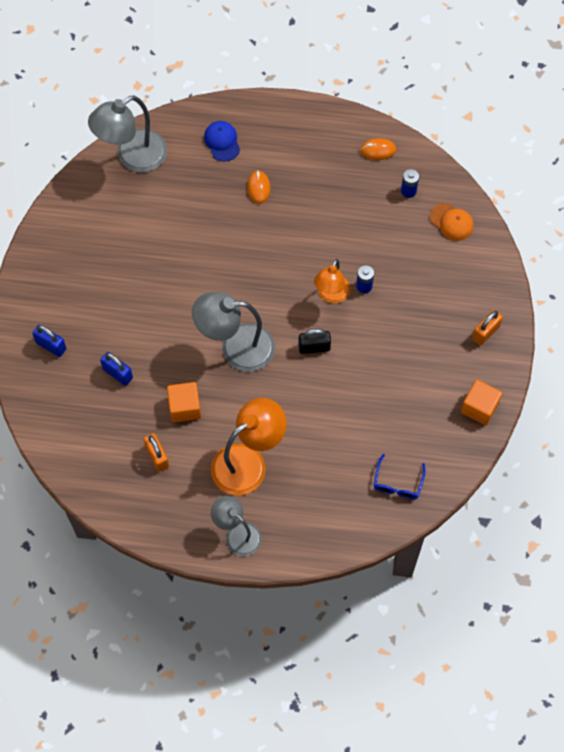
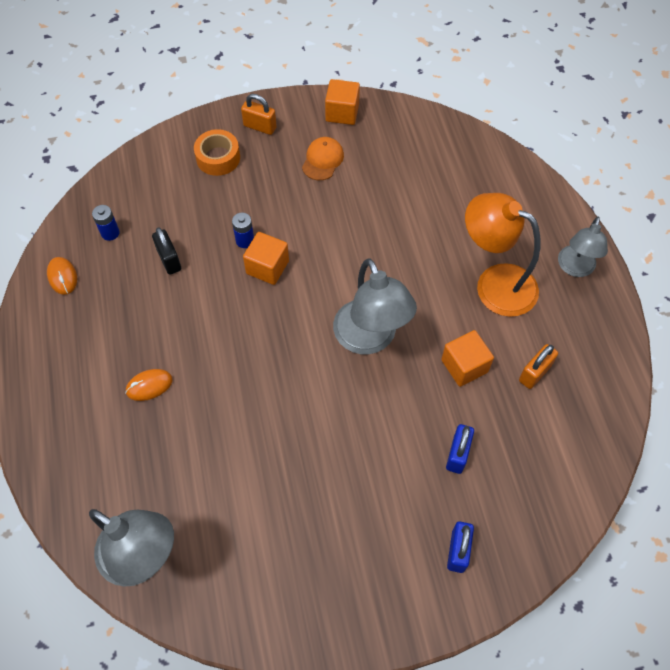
camera: 110 degrees left, 5 degrees down
blue cap [204,121,240,162] -> none
black padlock [298,329,331,354] -> black padlock moved to [152,227,181,275]
orange lamp [314,259,351,303] -> orange cube [243,232,289,285]
blue glasses [373,454,426,499] -> none
orange cap [430,203,473,241] -> orange cap moved to [302,137,344,180]
none -> orange tape [194,129,240,176]

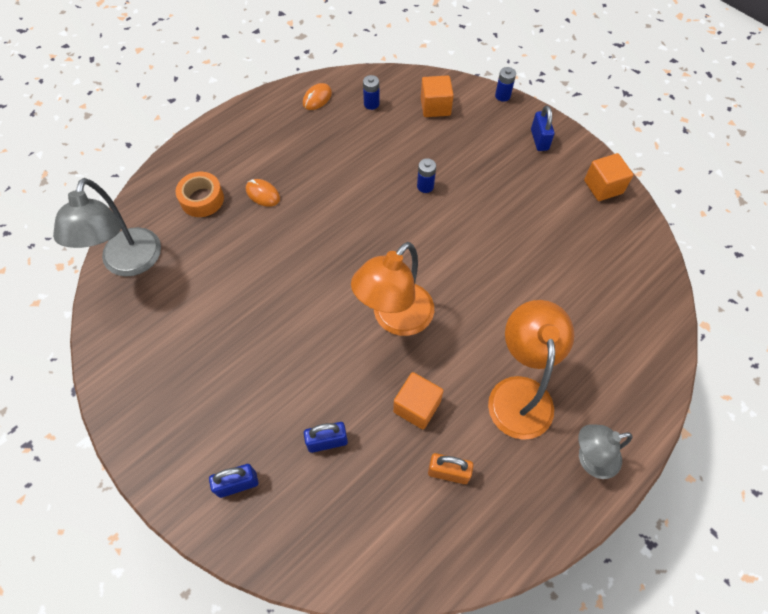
camera: 60 degrees right, 0 degrees up
black padlock [152,227,181,275] -> none
orange tape [194,129,240,176] -> orange tape moved to [176,172,224,217]
orange padlock [241,94,277,135] -> blue padlock [531,105,554,151]
orange cube [243,232,289,285] -> orange cube moved to [421,75,454,117]
orange cap [302,137,344,180] -> none
grey lamp [333,258,417,354] -> orange lamp [351,242,434,336]
none -> blue battery [495,67,516,102]

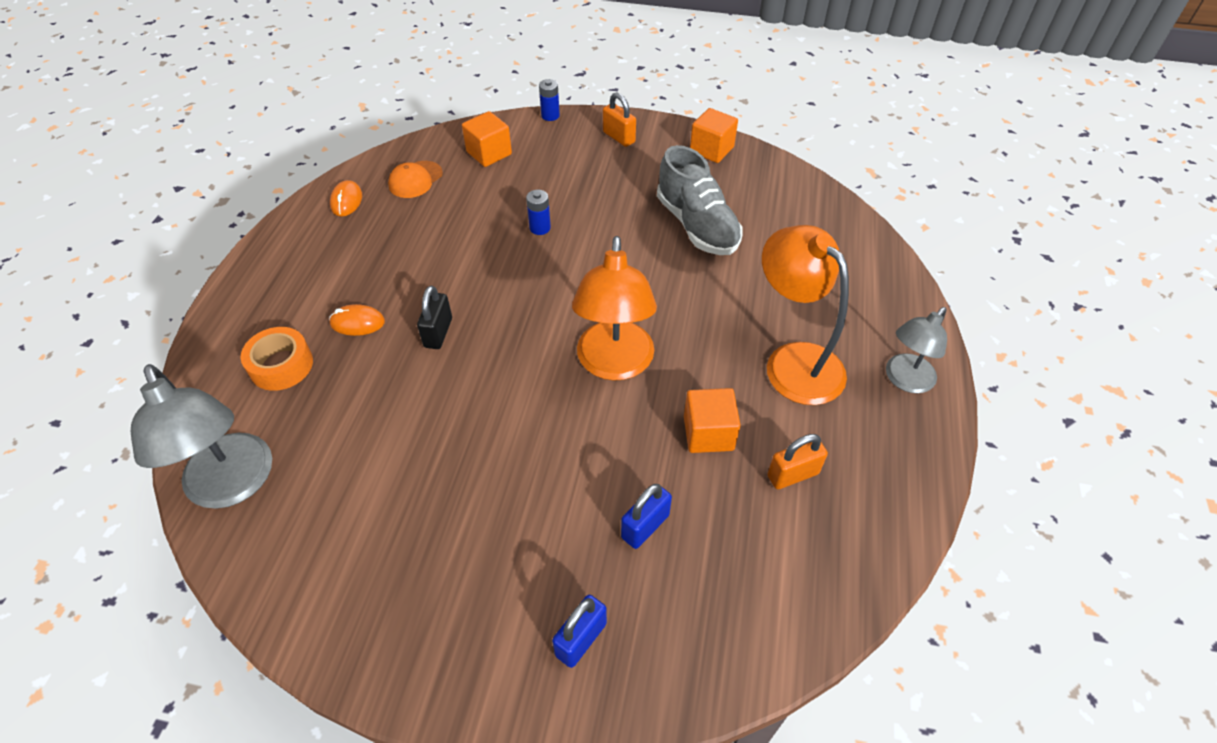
camera: 35 degrees left, 10 degrees down
blue battery [363,75,380,110] -> orange cap [388,161,443,198]
blue padlock [531,105,554,151] -> orange padlock [603,92,636,147]
none -> black padlock [417,286,452,349]
none -> grey shoe [657,145,742,255]

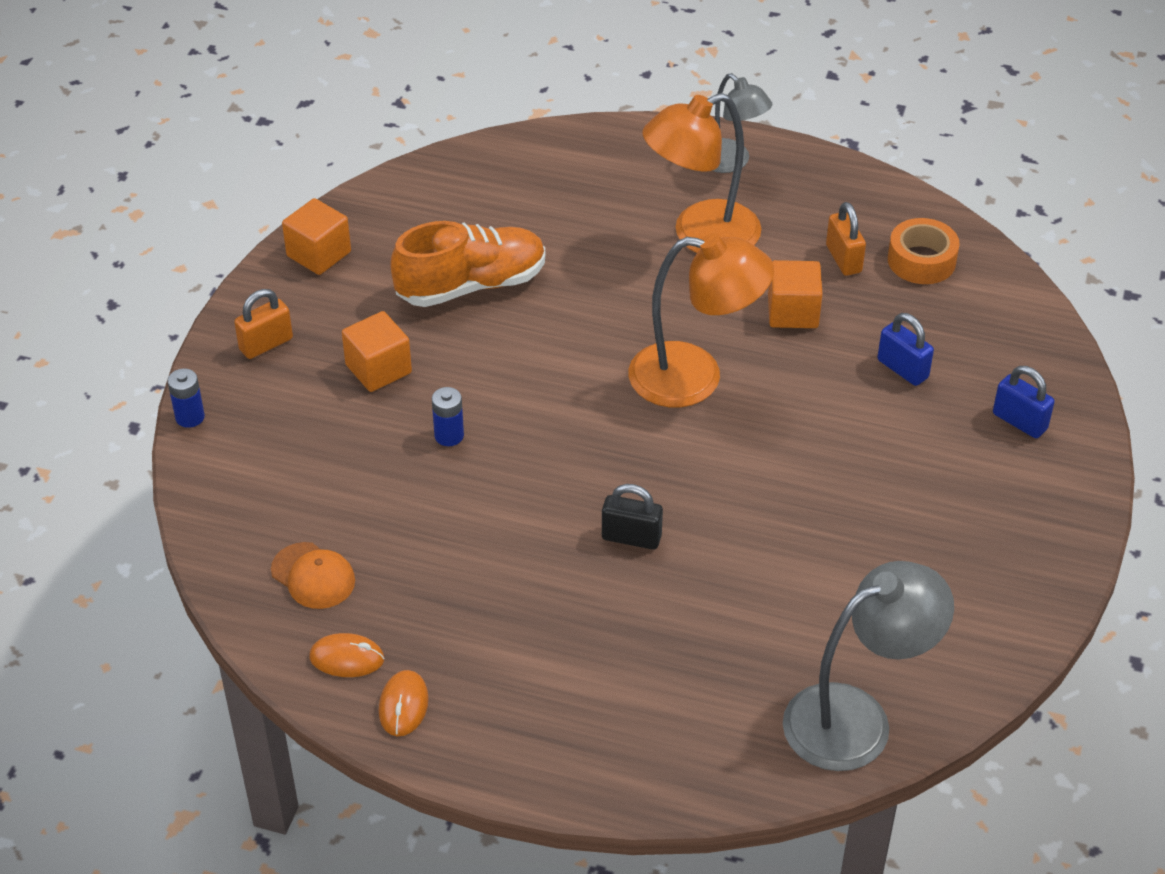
camera: 85 degrees left, 5 degrees down
orange tape [241,327,313,391] -> orange tape moved to [888,218,960,284]
orange mouse [329,304,385,336] -> orange mouse moved to [379,670,429,736]
orange cube [462,111,512,167] -> orange cube moved to [342,311,412,392]
grey shoe [657,145,742,255] -> orange shoe [390,221,545,307]

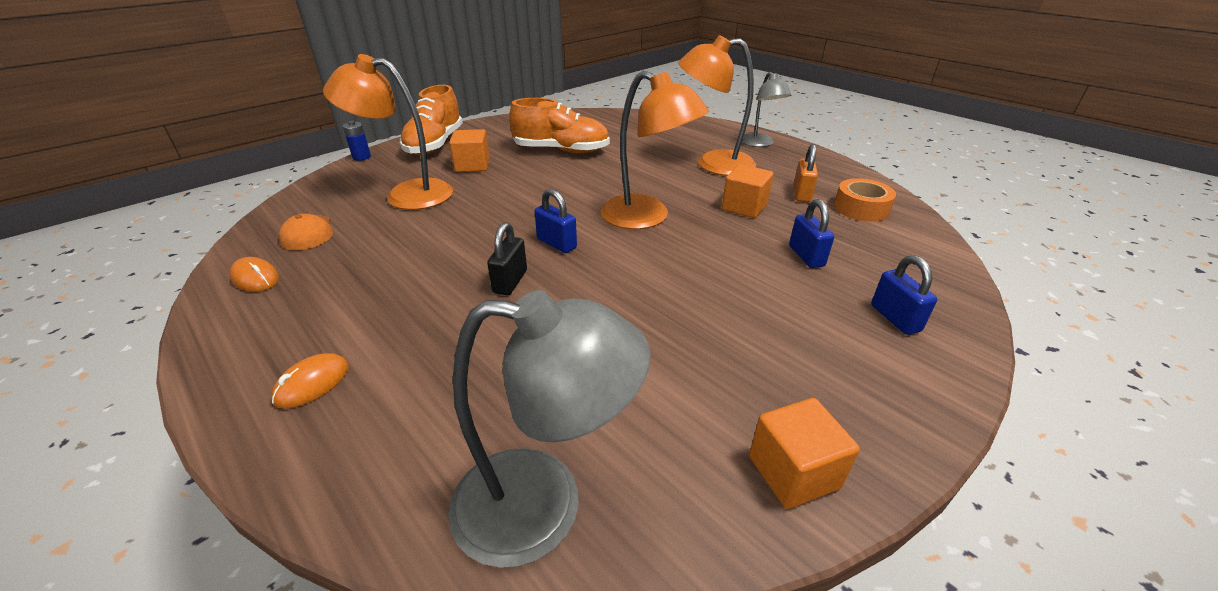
camera: 30 degrees right, 10 degrees down
orange padlock [234,289,293,359] -> orange shoe [400,85,463,155]
orange cube [282,198,351,275] -> orange cube moved to [749,398,860,509]
orange mouse [379,670,429,736] -> orange mouse moved to [271,353,349,409]
blue battery [432,387,464,446] -> none
black padlock [602,484,663,550] -> black padlock turned 60 degrees clockwise [487,222,527,295]
none -> orange lamp [323,54,453,210]
none -> blue padlock [534,189,577,253]

